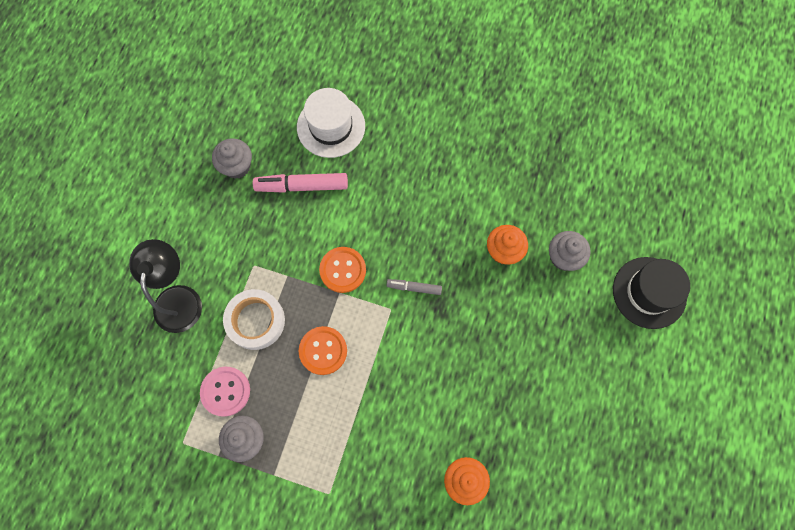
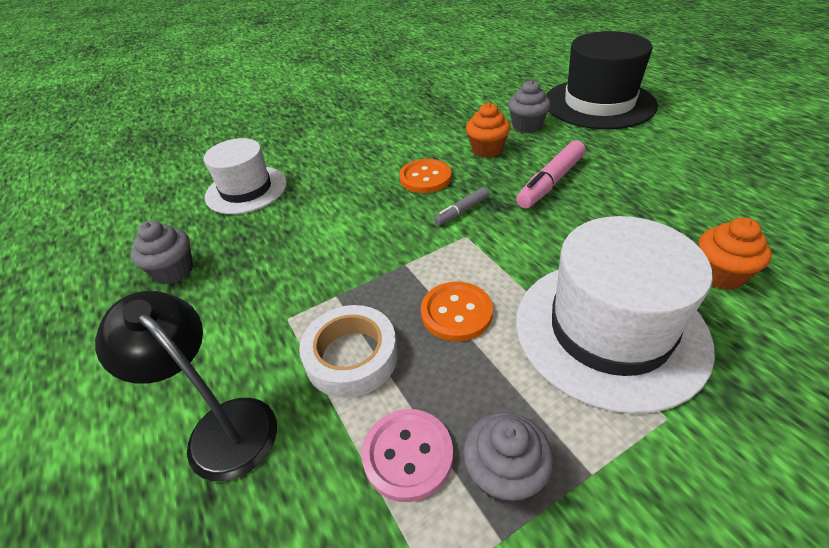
camera: 45 degrees left, 30 degrees down
pink marker [253,173,348,193] -> pink marker moved to [516,140,586,209]
orange button [319,247,366,293] -> orange button moved to [399,159,452,193]
black hat [613,257,690,329] -> black hat [546,31,658,129], size x1.55
none -> white hat [516,216,715,414]

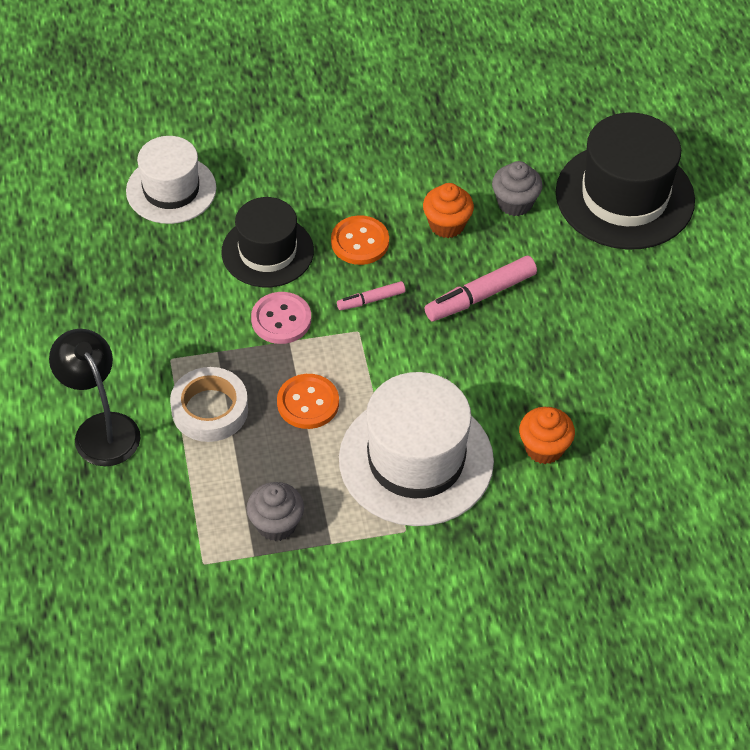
camera: 15 degrees right, 10 degrees up
grey cupcake [131,221,193,284] -> none
pink button [362,409,453,502] -> pink button moved to [251,292,311,344]
grey marker [434,188,489,226] -> pink marker [337,281,405,311]
none -> black hat [221,197,314,287]

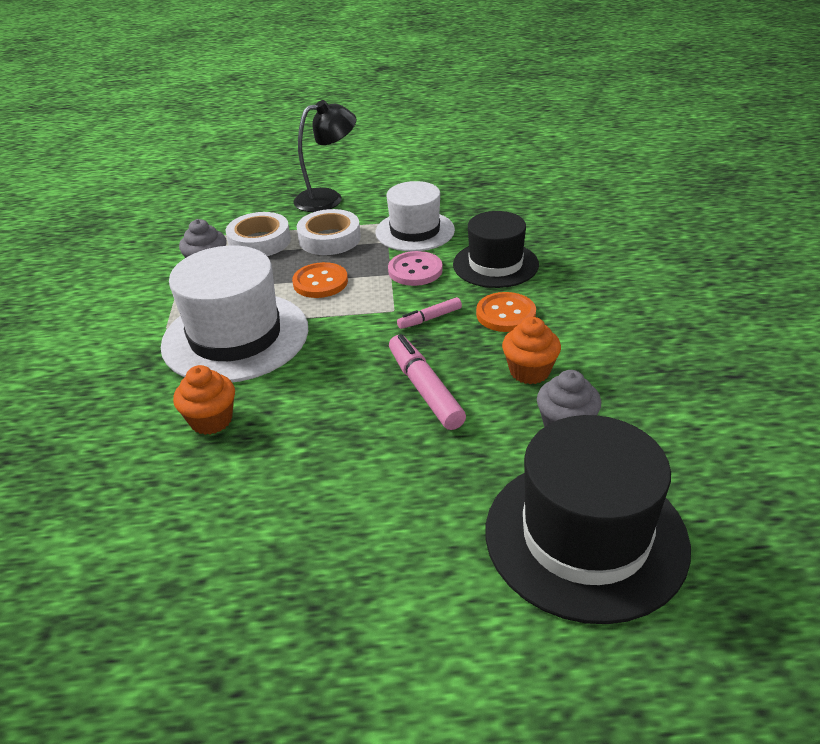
camera: 100 degrees right, 15 degrees down
white hat [126,136,216,224] -> white hat moved to [376,181,455,252]
pink marker [337,281,405,311] -> pink marker turned 105 degrees counterclockwise [397,297,462,329]
none -> white tape [226,212,291,256]

